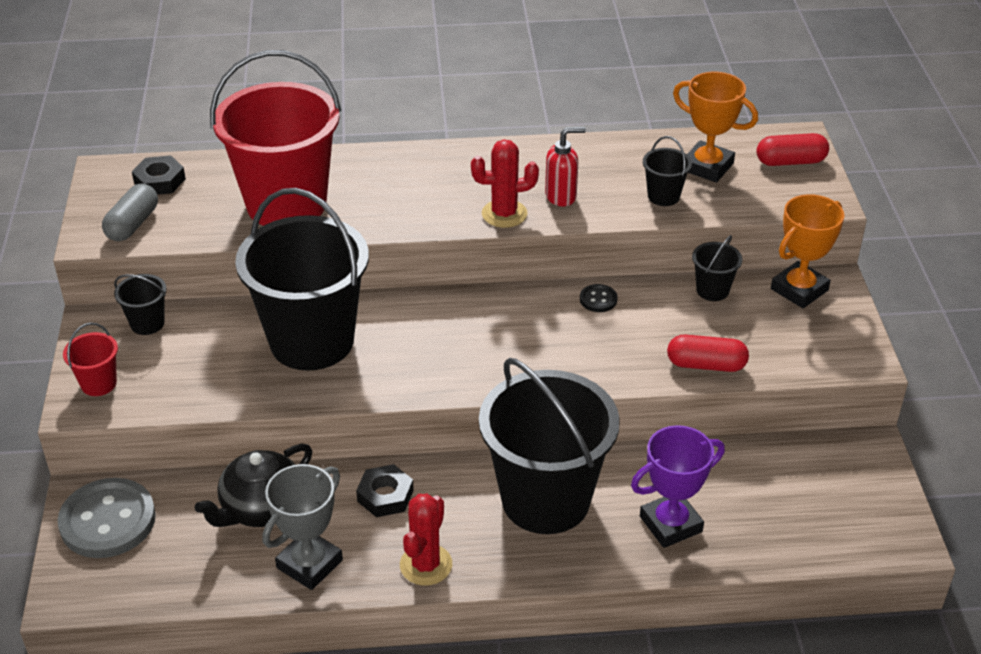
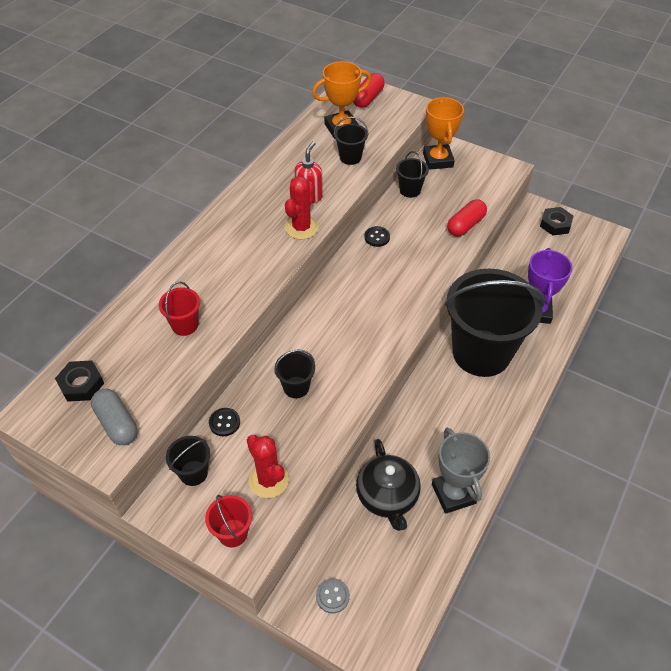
camera: 55 degrees left, 10 degrees up
grey button [57,478,156,558] -> grey button [316,578,350,614], size x0.44
red bucket [210,50,341,226] -> red bucket [159,282,200,336], size x0.40
black bucket [235,188,369,371] -> black bucket [274,349,315,398], size x0.40
black nut [356,464,414,517] -> black nut moved to [540,207,574,235]
red cactus [400,494,452,586] -> red cactus moved to [247,435,289,498]
none -> black button [209,408,240,436]

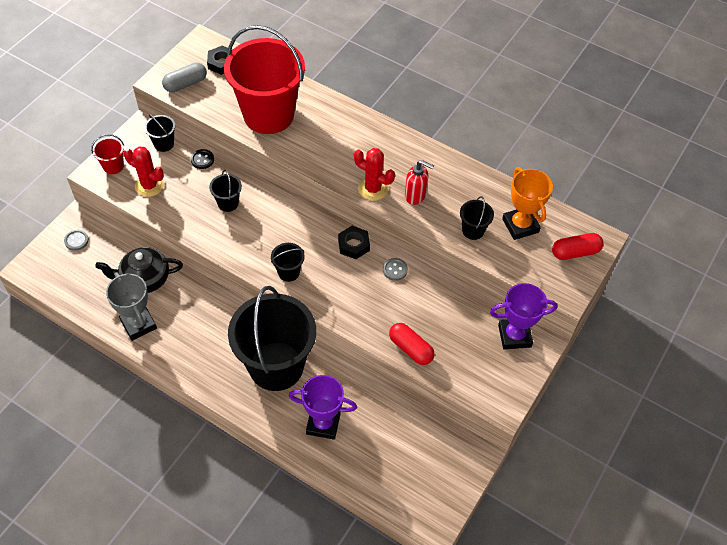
camera: 90 degrees right, 5 degrees up
red bucket [159,282,200,336] -> red bucket [224,25,305,134], size x2.47
red cactus [247,435,289,498] -> red cactus turned 60 degrees clockwise [123,147,164,197]
red capsule [353,73,385,108] -> red capsule turned 45 degrees counterclockwise [552,233,604,260]
black button [364,226,390,247] -> grey button [383,258,408,281]
black bucket [396,151,429,198] -> black bucket moved to [271,243,305,282]
orange trophy [423,97,464,170] -> purple trophy [490,283,557,349]
grey trophy [432,428,490,514] -> grey trophy turned 75 degrees clockwise [106,273,157,341]
black nut [540,207,574,235] -> black nut moved to [338,226,370,259]

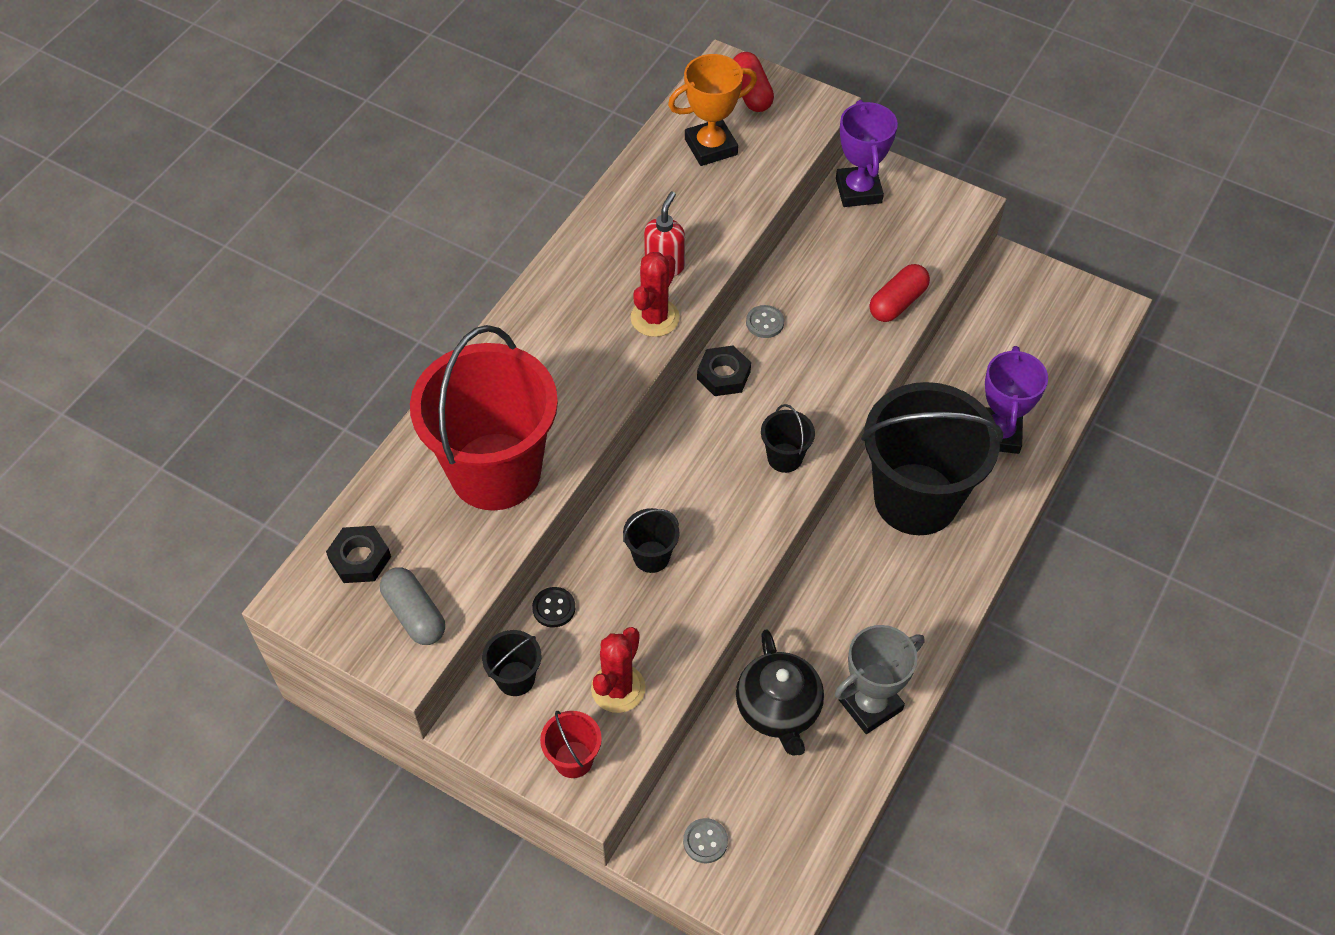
camera: 90 degrees left, 0 degrees up
black bucket [460,196,494,240] -> none

